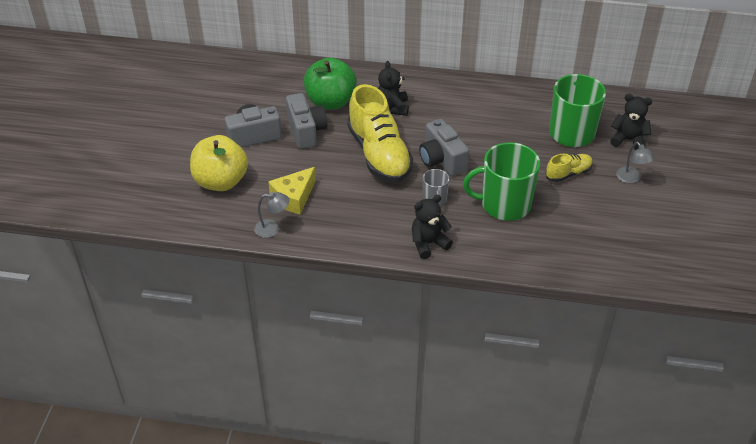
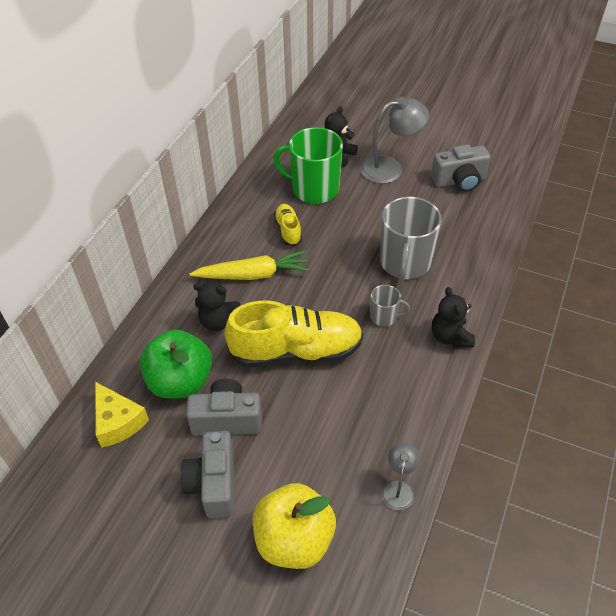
camera: 75 degrees left, 5 degrees up
yellow cheese [268,167,316,214] -> yellow cheese moved to [95,382,149,447]
grey camera [419,119,469,176] -> grey camera moved to [431,145,491,192]
green mug [463,142,540,221] -> grey mug [380,197,442,282]
yellow shoe [546,154,593,182] -> yellow shoe moved to [274,204,302,246]
grey lamp [616,142,655,183] -> grey lamp [360,97,429,183], size x1.83
none -> yellow carrot [190,250,310,280]

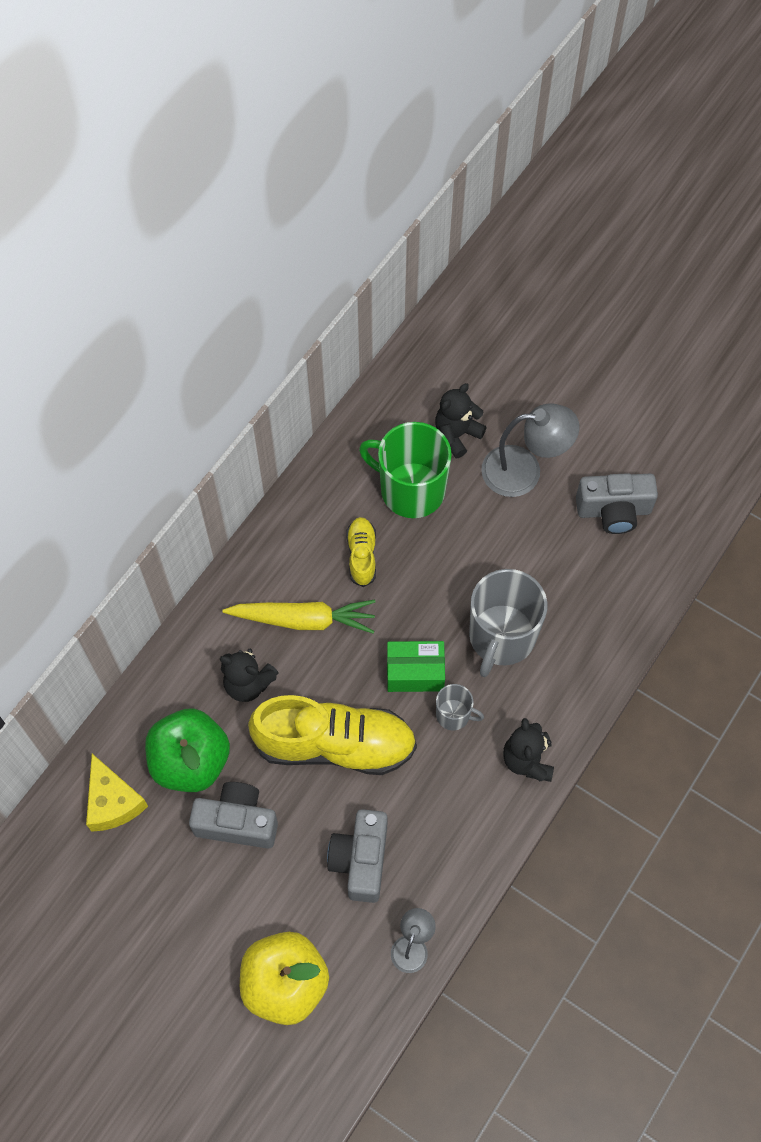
camera: 10 degrees right, 15 degrees up
grey camera [181,431,234,518] -> grey camera moved to [327,809,387,903]
none -> green box [387,641,445,692]

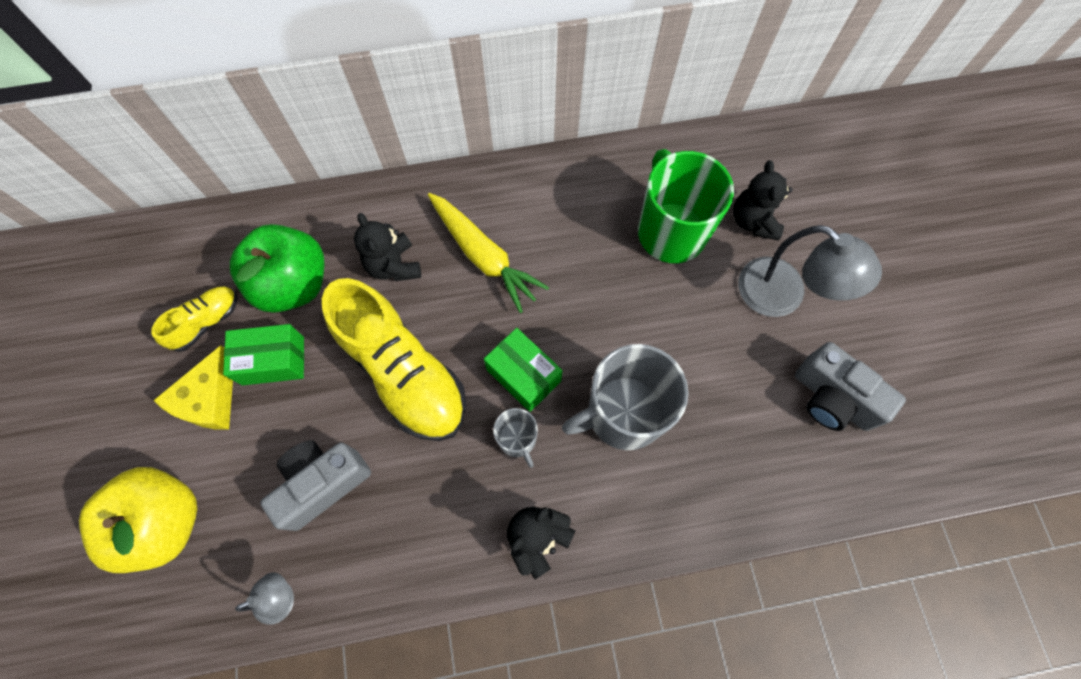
camera: 45 degrees right, 5 degrees up
yellow cheese [86,754,148,832] -> yellow cheese moved to [154,345,233,430]
grey camera [189,782,278,849] -> green box [223,324,304,385]
yellow shoe [346,517,376,587] -> yellow shoe moved to [151,287,238,352]
black teddy bear [435,383,487,459] -> black teddy bear turned 90 degrees counterclockwise [733,161,793,240]

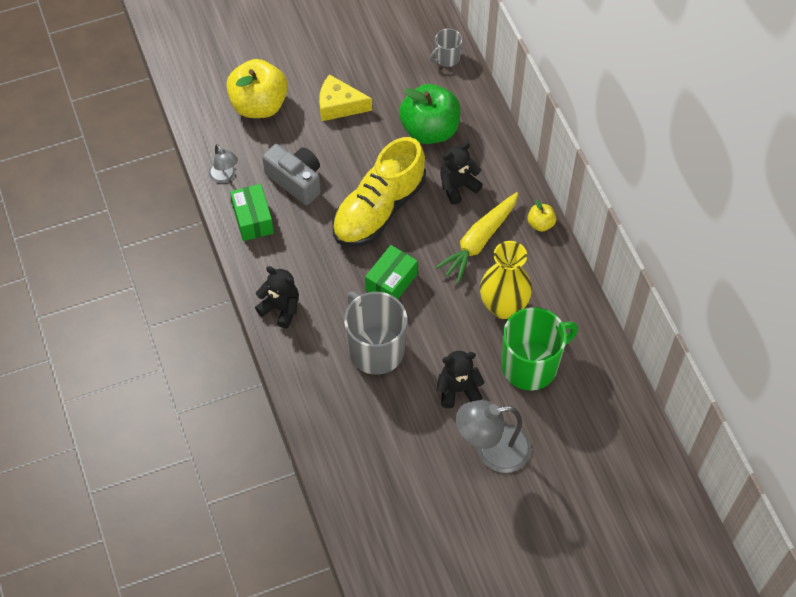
camera: 80 degrees right, 10 degrees down
yellow shoe [151,287,238,352] -> none
green box [223,324,304,385] -> green box moved to [230,184,274,241]
grey mug [493,408,538,468] -> grey mug moved to [430,29,462,67]
black teddy bear [733,161,793,240] -> black teddy bear moved to [437,351,485,408]
grey lamp [738,225,882,317] -> grey lamp turned 45 degrees clockwise [456,400,531,473]
grey camera [795,342,906,431] -> none
none -> yellow vase [480,241,532,319]
none -> yellow apple [527,200,556,232]

